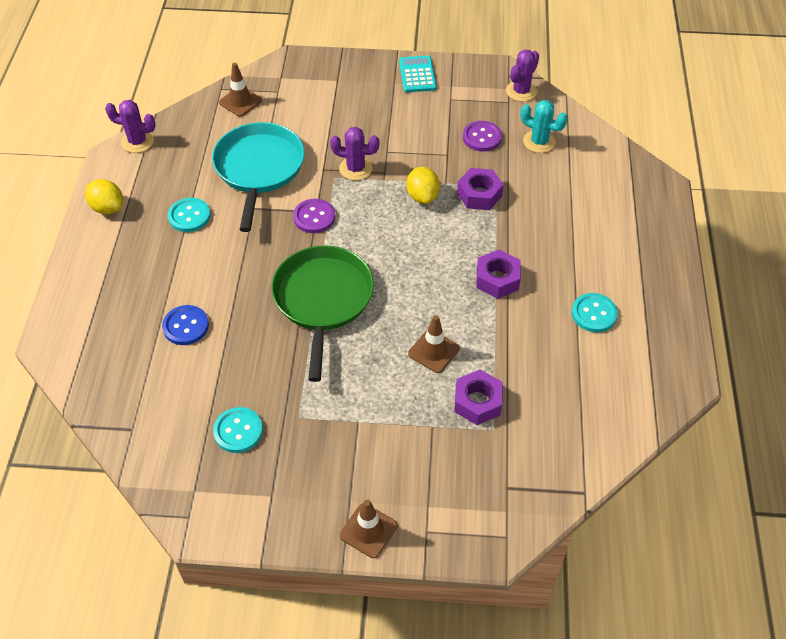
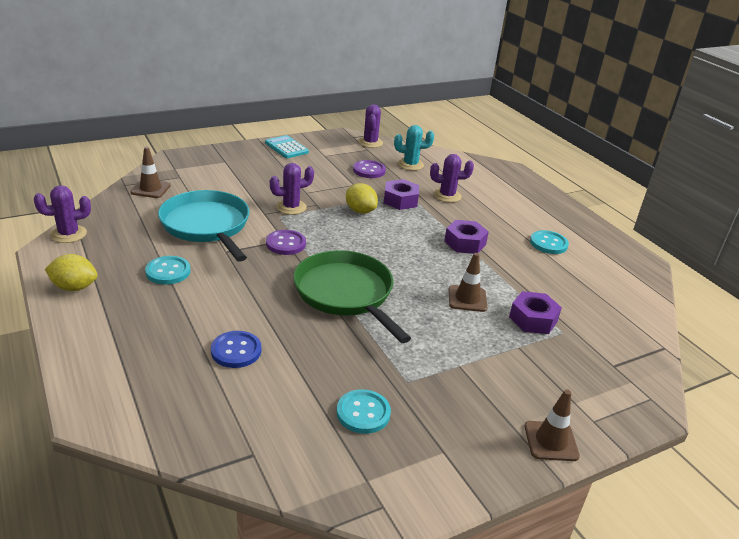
camera: 35 degrees left, 20 degrees down
none -> purple cactus [430,154,474,202]

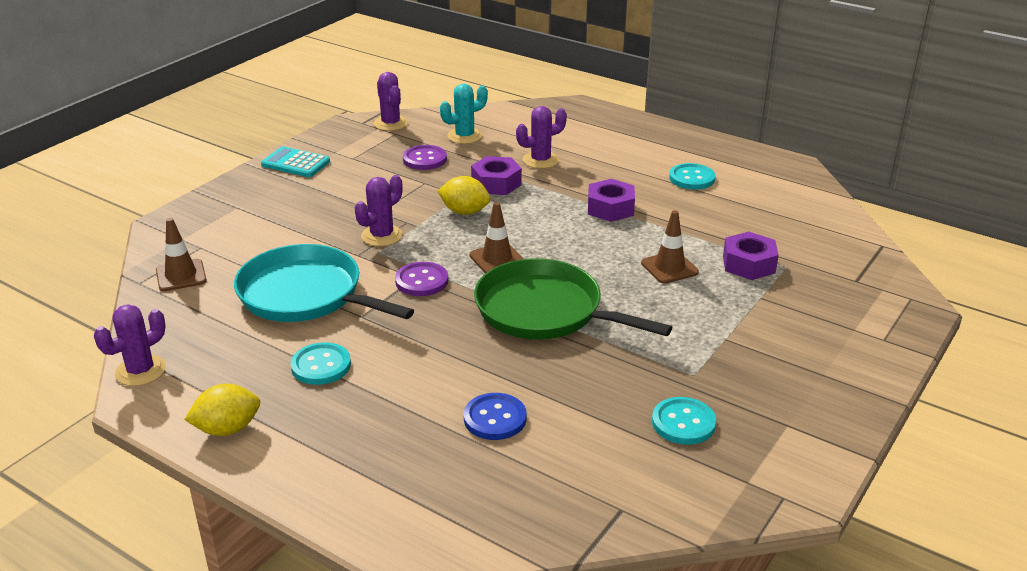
camera: 25 degrees left, 0 degrees up
brown traffic cone [525,389,580,461] -> brown traffic cone moved to [469,202,524,273]

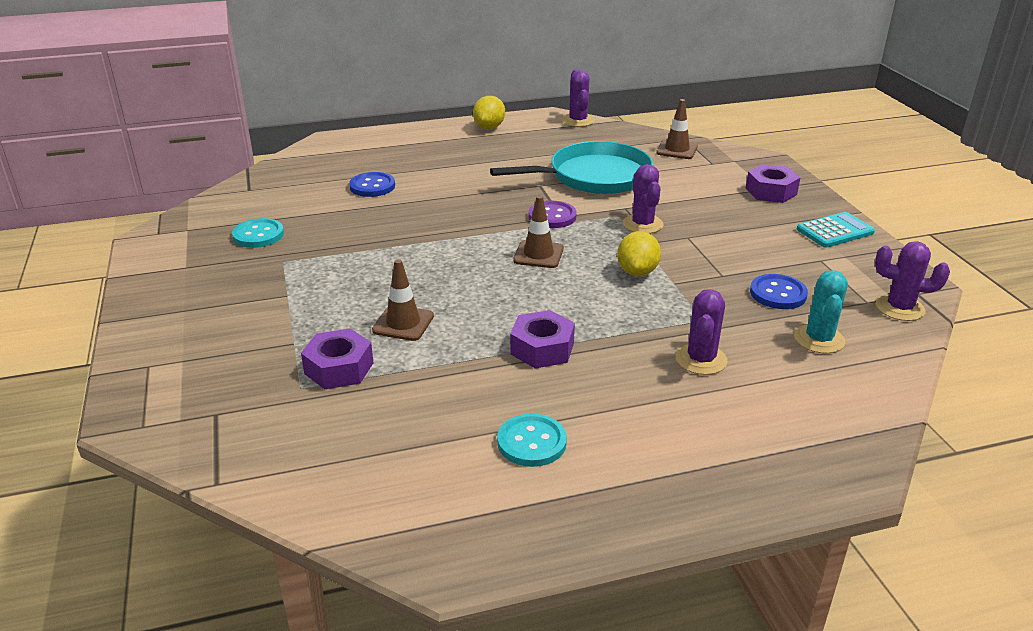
camera: 130 degrees right, 0 degrees up
turquoise button [291,343,351,385] -> none
purple button [403,145,447,170] -> blue button [750,274,808,309]
yellow lemon [438,176,491,215] -> yellow lemon turned 45 degrees counterclockwise [617,231,661,276]
purple nut [471,156,522,195] -> purple nut moved to [746,164,800,203]
green pan [474,258,672,340] -> none

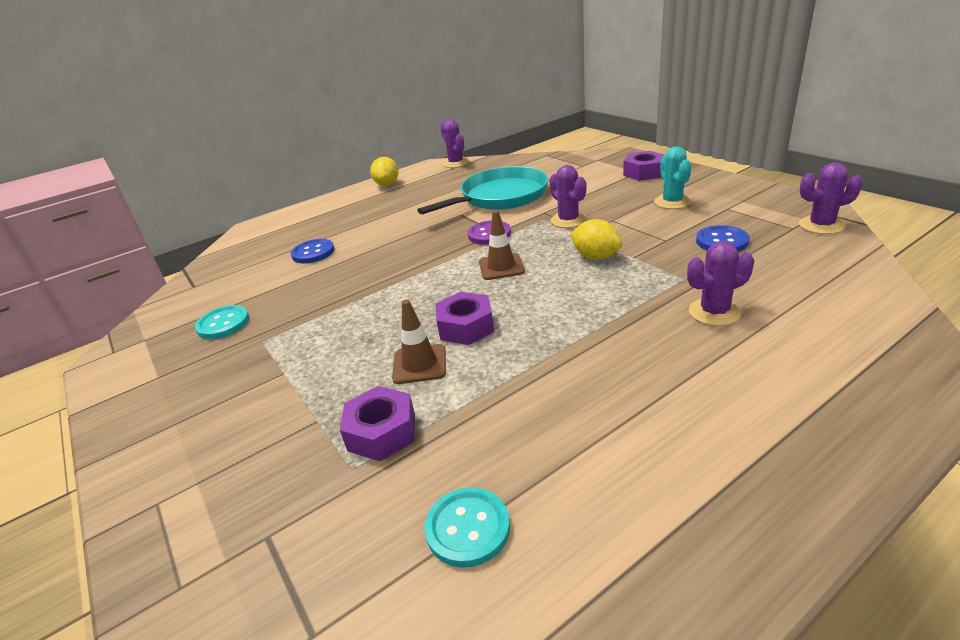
camera: 15 degrees left, 0 degrees up
turquoise button [497,414,567,467] -> turquoise button moved to [424,488,510,568]
purple nut [510,310,575,368] -> purple nut moved to [435,292,494,345]
yellow lemon [617,231,661,276] -> yellow lemon turned 45 degrees counterclockwise [571,219,622,260]
brown traffic cone [656,99,698,159] -> none
purple cactus [676,289,728,375] -> purple cactus turned 75 degrees clockwise [687,241,754,326]
turquoise cactus [794,270,848,353] -> turquoise cactus moved to [654,146,692,209]
turquoise calculator [797,212,875,248] -> none

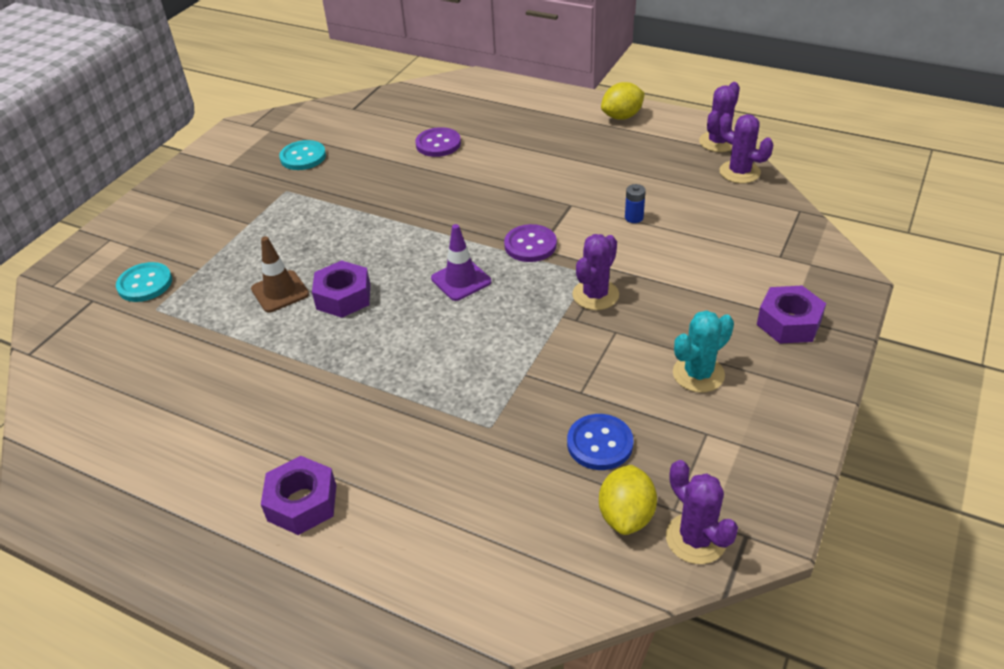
camera: 60 degrees right, 10 degrees up
blue button [291,239,335,263] -> purple button [415,127,461,157]
purple nut [340,386,415,461] -> purple nut moved to [261,456,337,535]
turquoise pan [417,166,548,215] -> blue battery [625,184,646,223]
turquoise button [424,488,510,568] -> turquoise button moved to [116,262,172,302]
brown traffic cone [479,210,525,280] -> purple traffic cone [431,224,491,301]
yellow lemon [571,219,622,260] -> yellow lemon moved to [599,465,657,535]
purple cactus [687,241,754,326] -> purple cactus moved to [719,113,773,183]

